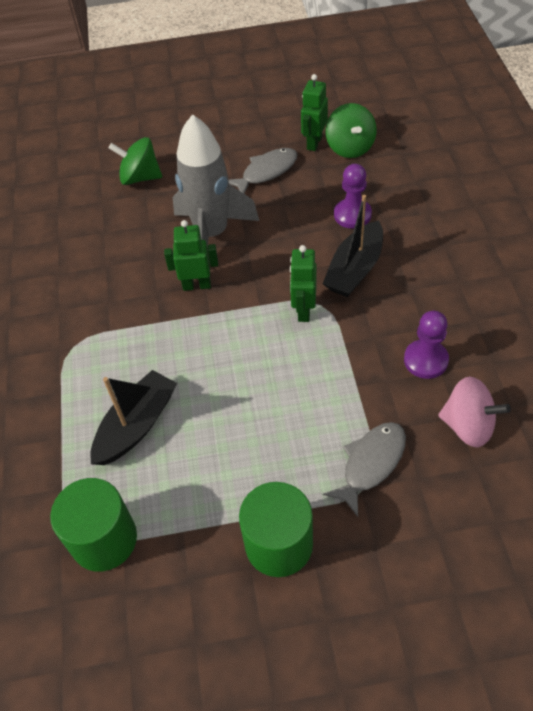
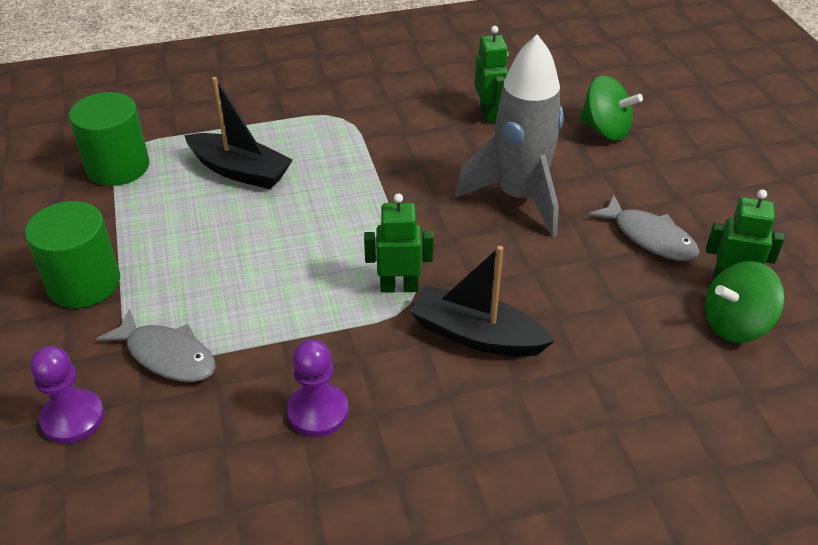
camera: 80 degrees right, 10 degrees down
green spinning top [109,137,162,185] -> green spinning top turned 120 degrees clockwise [579,75,643,141]
green robot [164,220,218,291] -> green robot moved to [475,26,508,123]
purple pawn [334,164,372,229] -> purple pawn moved to [30,346,104,444]
pink spinning top [438,377,511,447] -> none

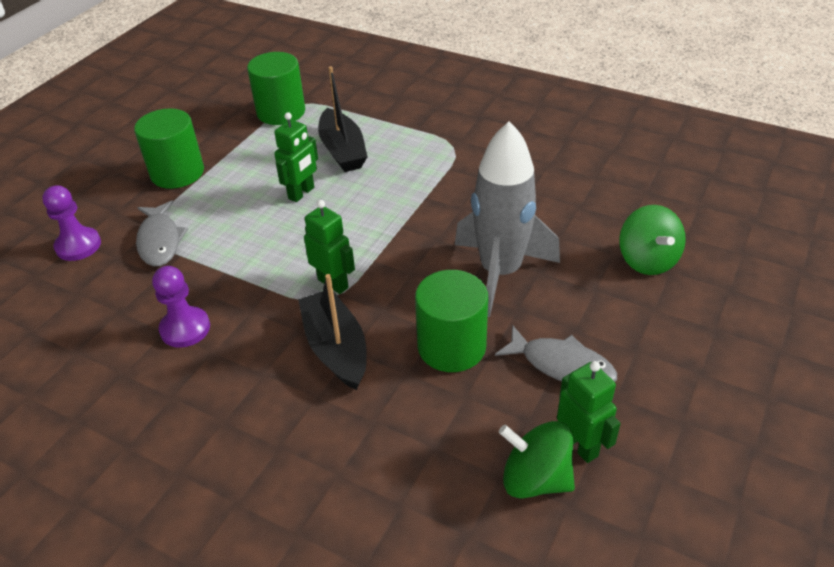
camera: 45 degrees right, 0 degrees up
green robot [475,26,508,123] -> green robot moved to [274,112,318,202]
grey fish [588,194,700,261] -> grey fish turned 60 degrees counterclockwise [495,325,617,382]
none -> green cylinder [415,270,488,372]

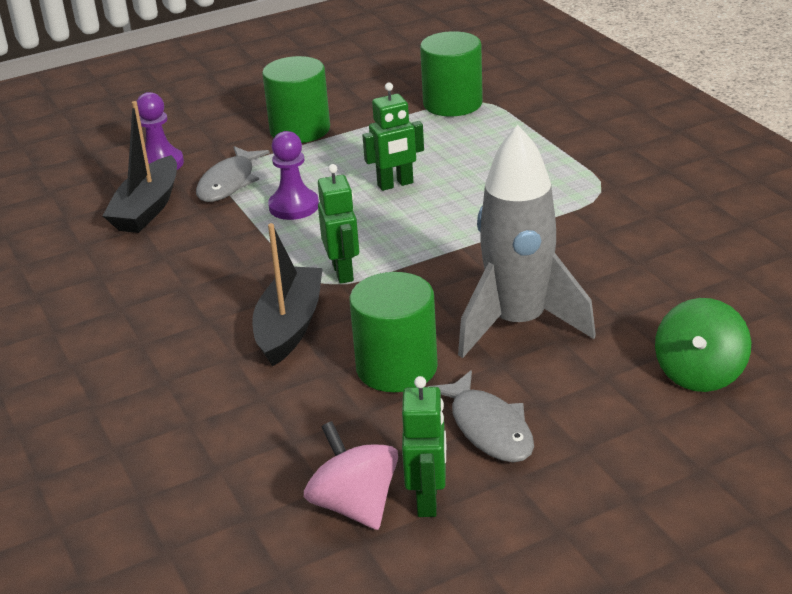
camera: 35 degrees right, 10 degrees down
purple pawn [152,266,210,348] -> purple pawn moved to [268,131,319,220]
black boat [318,66,367,172] -> black boat moved to [103,101,177,233]
green spinning top [499,421,575,499] -> pink spinning top [304,421,398,530]

